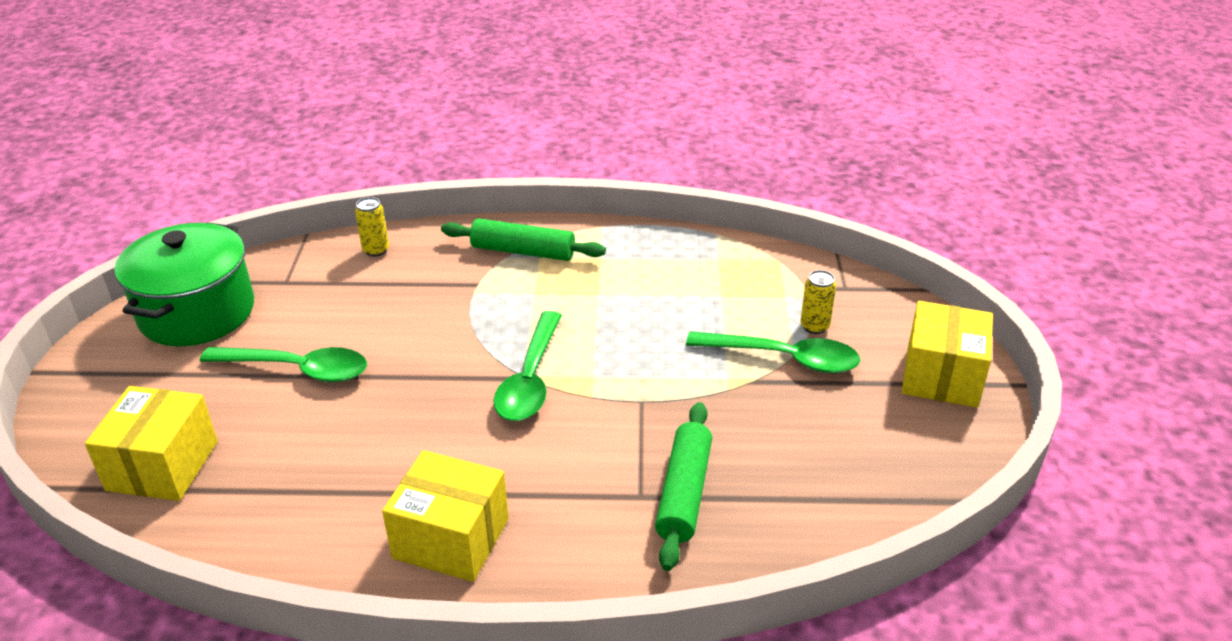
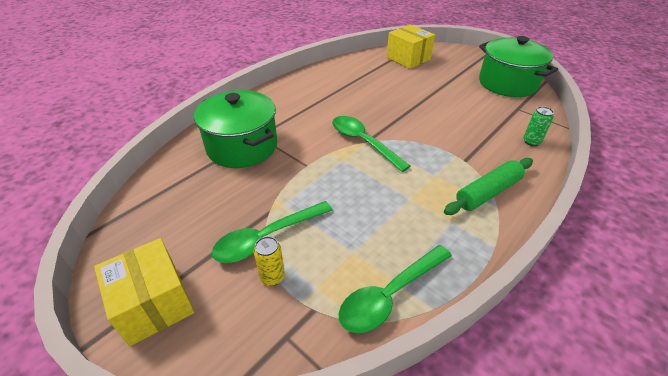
camera: 130 degrees right, 5 degrees up
green spoon [200,347,367,382] -> green spoon moved to [339,245,452,333]
yellow can [355,197,389,257] -> green can [523,106,554,146]
yellow box [382,450,509,582] -> none
green rolling pin [655,402,712,571] -> green pot [194,90,277,168]

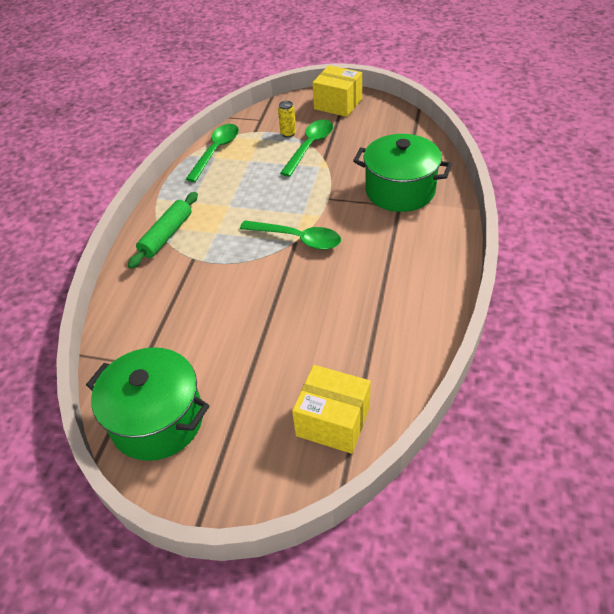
camera: 155 degrees right, 5 degrees up
green can [523,106,554,146] -> none

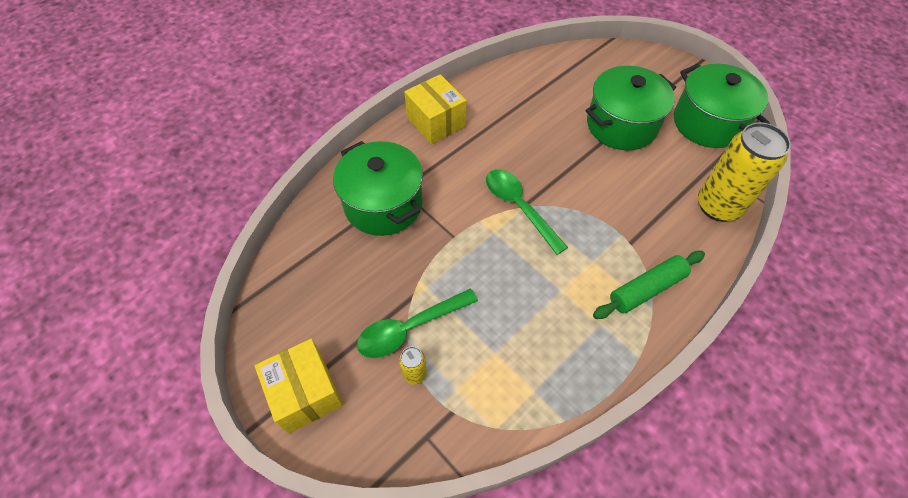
camera: 150 degrees left, 10 degrees up
green spoon [186,124,239,182] -> none
yellow box [292,365,371,454] -> yellow box moved to [404,74,467,144]
none -> green pot [585,66,676,150]
none -> yellow can [698,122,791,222]

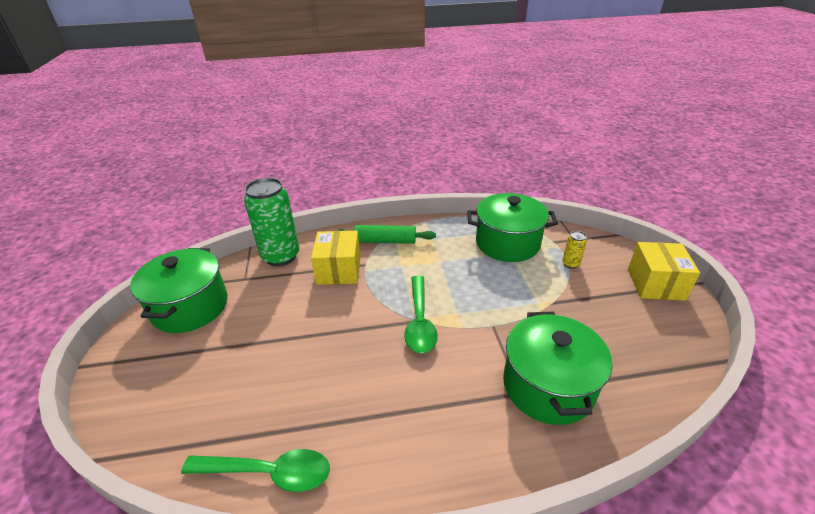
camera: 145 degrees left, 20 degrees down
green spoon [357,289,478,358] -> green spoon moved to [181,449,330,492]
yellow box [404,74,467,144] -> yellow box moved to [311,231,361,285]
green pot [585,66,676,150] -> green pot moved to [467,193,558,262]
yellow can [698,122,791,222] -> green can [244,178,299,266]

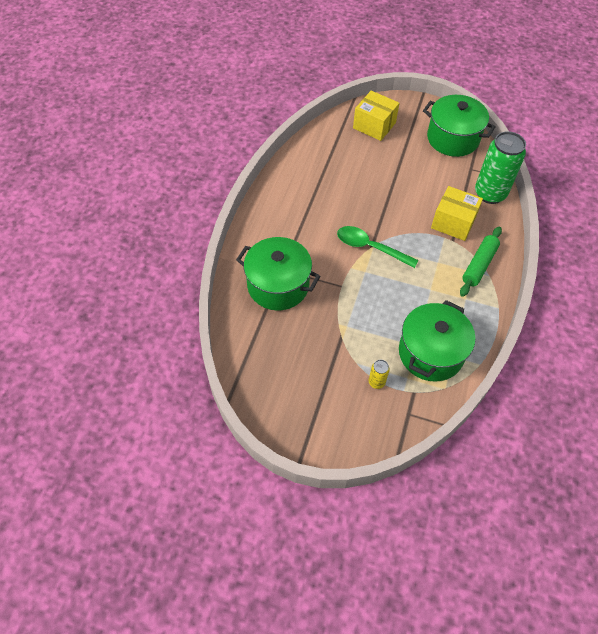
camera: 115 degrees right, 20 degrees up
green spoon [181,449,330,492] -> none
yellow box [628,242,700,301] -> yellow box moved to [353,91,399,141]

